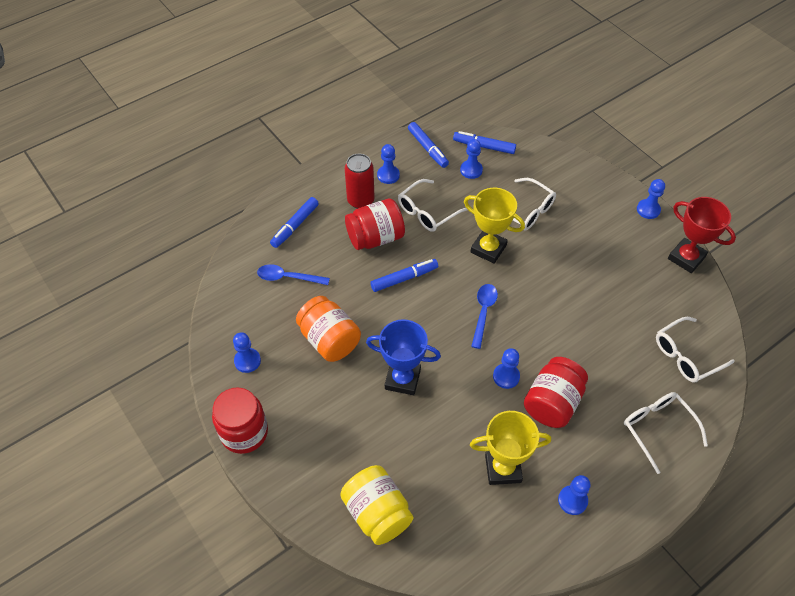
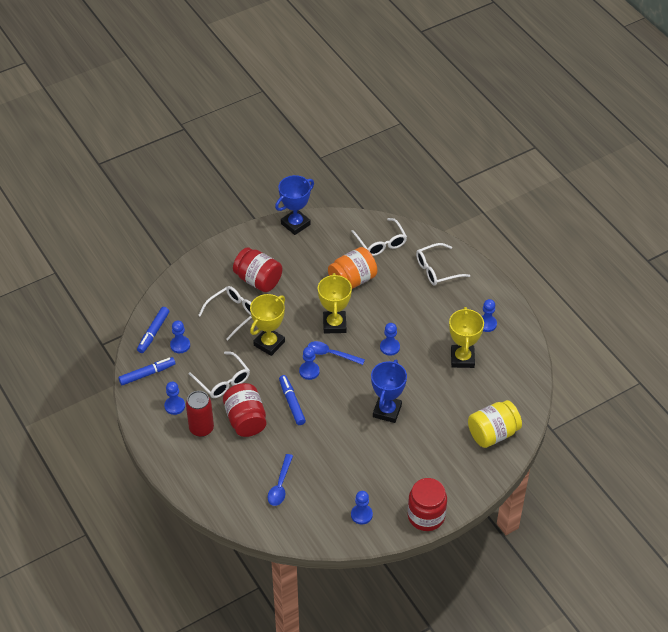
camera: 85 degrees left, 5 degrees down
blue marker [270,197,319,248] -> none
orange jar [296,296,361,362] -> orange jar moved to [328,247,377,289]
red jar [524,357,588,428] -> red jar moved to [233,248,282,292]
blue pawn [637,179,665,219] -> blue pawn moved to [299,347,320,380]
red trophy [668,197,736,273] -> blue trophy [275,175,314,235]
none -> yellow trophy [318,273,352,334]

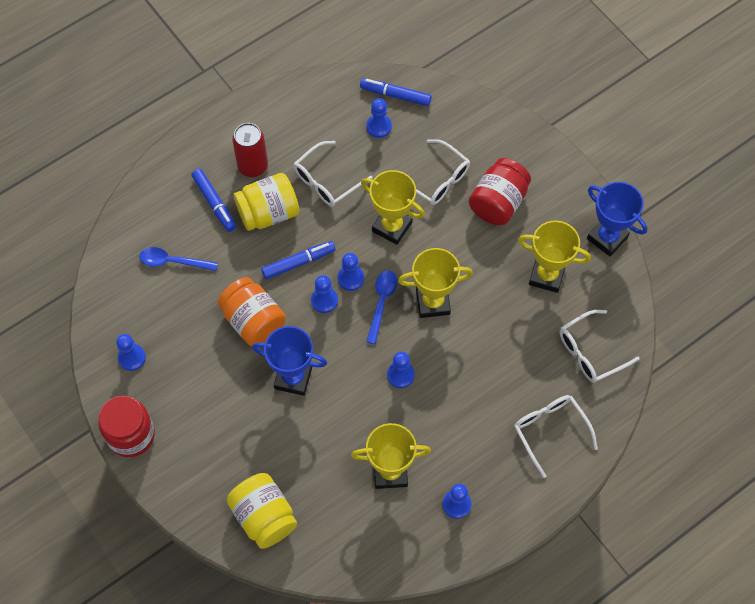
camera: 85 degrees right, 15 degrees up
blue marker [118,357,176,385] -> blue marker moved to [192,169,236,232]
blue pawn [164,382,185,415] -> blue pawn moved to [311,275,338,313]
red jar [223,383,266,437] -> yellow jar [234,173,299,231]
orange jar [328,247,377,289] -> orange jar moved to [218,277,286,346]
none -> yellow trophy [518,221,591,293]

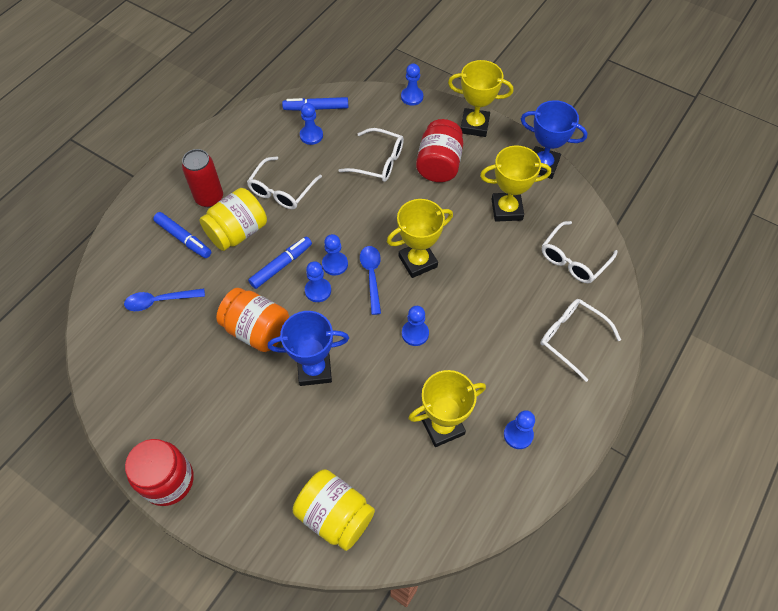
camera: 20 degrees left, 5 degrees down
blue pawn [116,334,146,371] -> blue pawn moved to [401,63,423,105]
yellow trophy [361,170,425,245] -> yellow trophy moved to [448,60,513,137]

